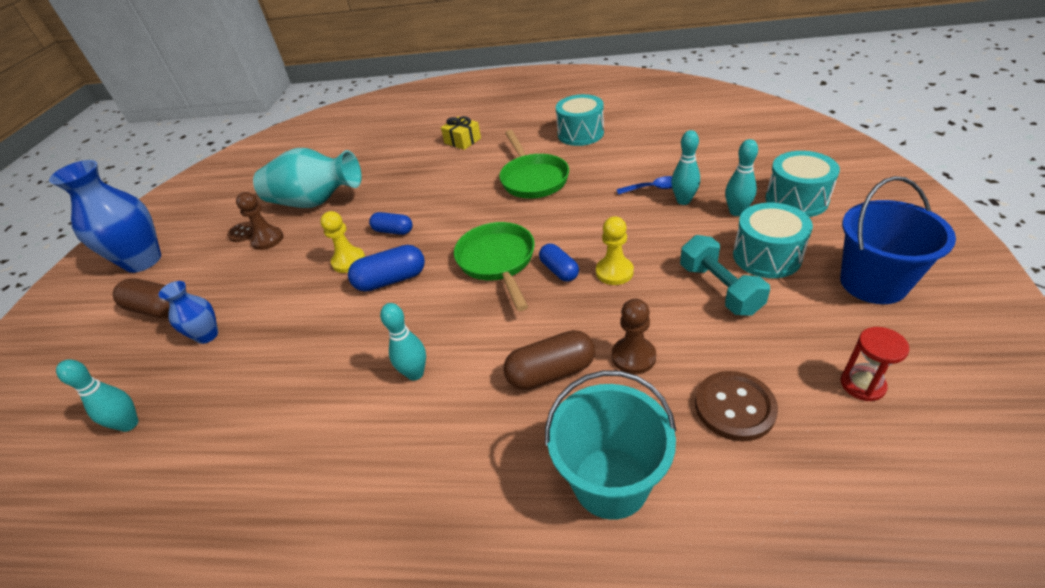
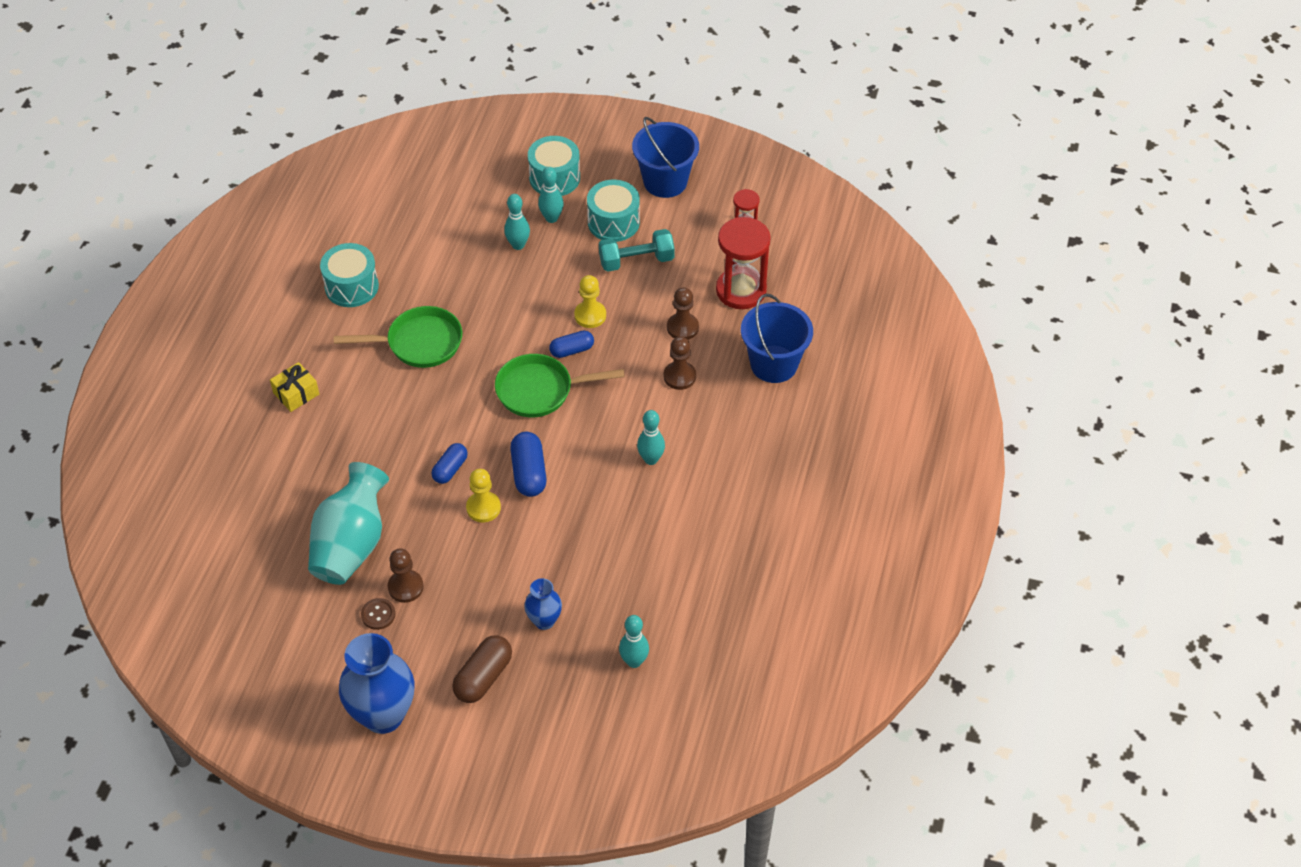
camera: 85 degrees left, 10 degrees up
brown capsule [503,330,595,390] -> brown pawn [664,336,696,390]
turquoise bucket [545,370,676,520] -> blue bucket [741,294,813,383]
blue spoon [617,176,672,195] -> none
brown button [695,371,778,441] -> red hourglass [716,217,771,309]

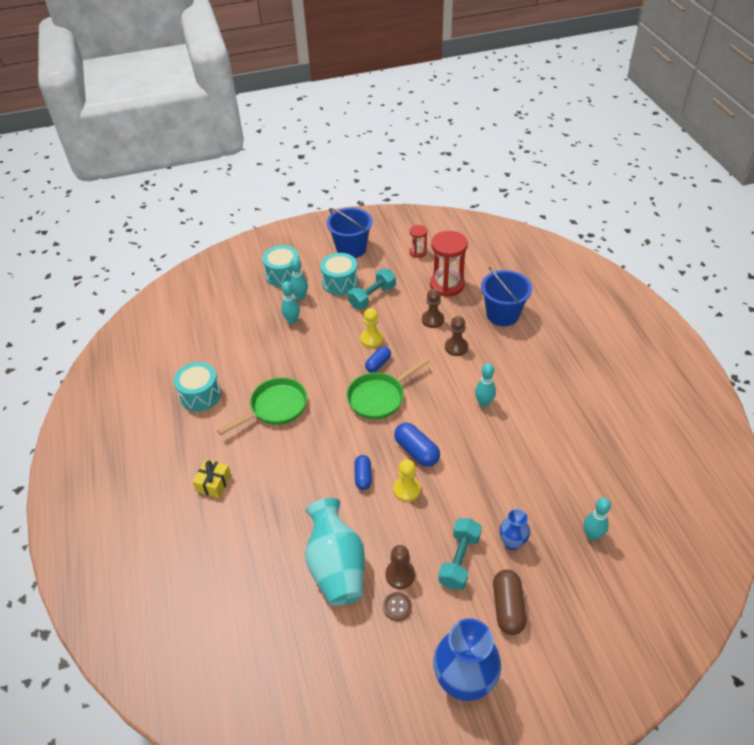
camera: 30 degrees left, 5 degrees down
none -> turquoise dumbbell [438,518,482,590]

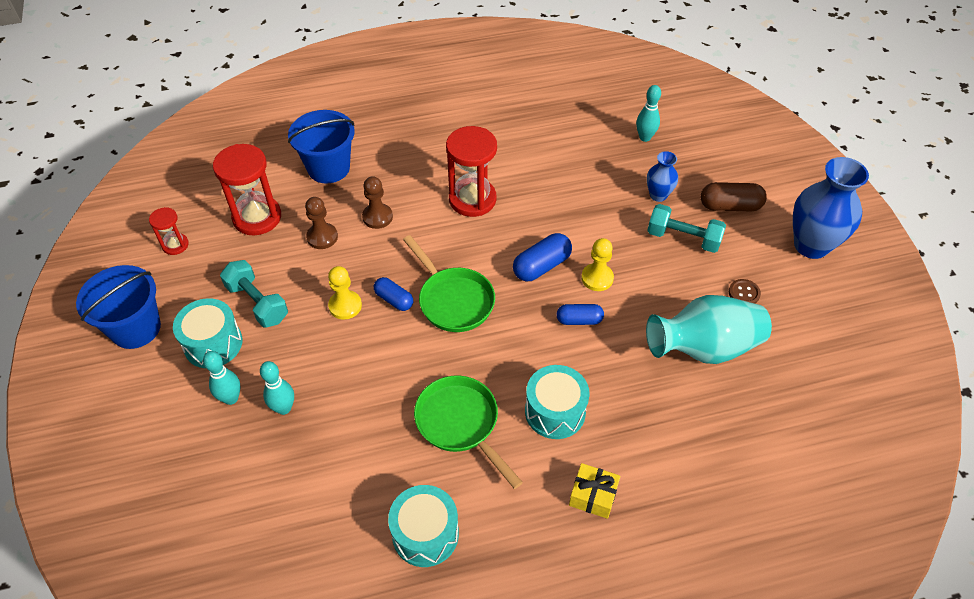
camera: 90 degrees left, 5 degrees up
turquoise drum [262,245,299,287] -> turquoise drum moved to [525,365,590,439]
brown pawn [386,545,415,589] -> none
turquoise bowling pin [475,363,496,407] -> red hourglass [446,126,497,217]

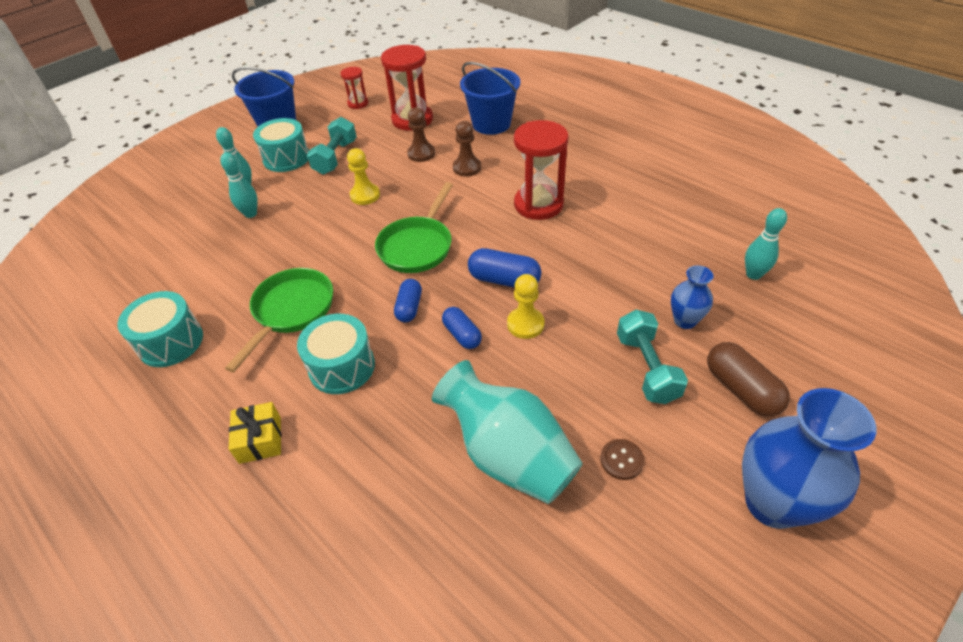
camera: 60 degrees right, 5 degrees down
blue capsule [374,277,413,311] -> blue capsule moved to [394,279,422,322]

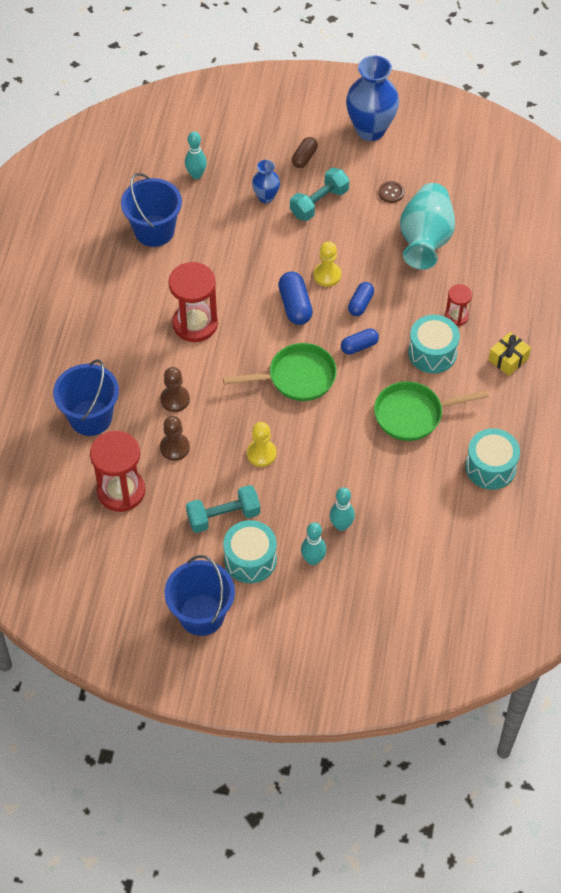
camera: 125 degrees left, 10 degrees up
red hourglass [340,67,368,109] -> red hourglass moved to [445,284,472,326]
brown capsule [707,342,790,417] -> brown capsule [292,137,318,168], size x0.67
none -> blue bucket [121,173,182,247]

